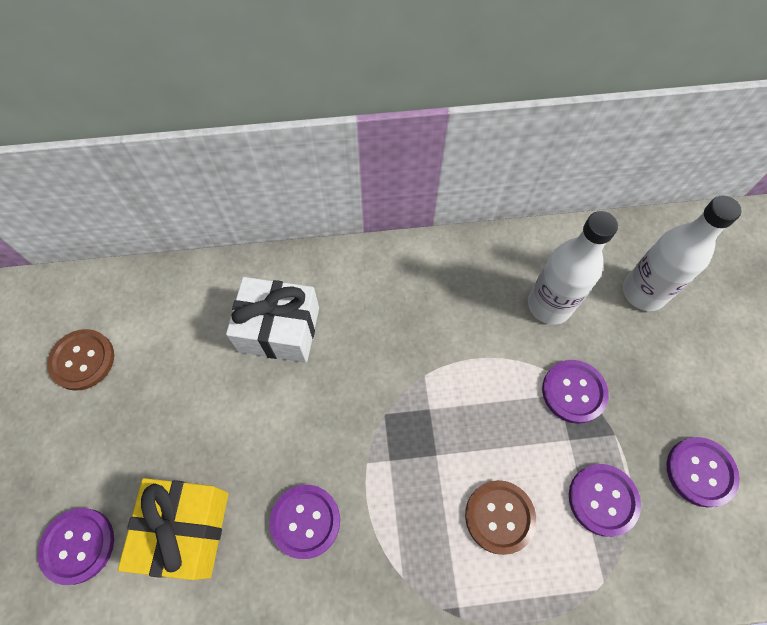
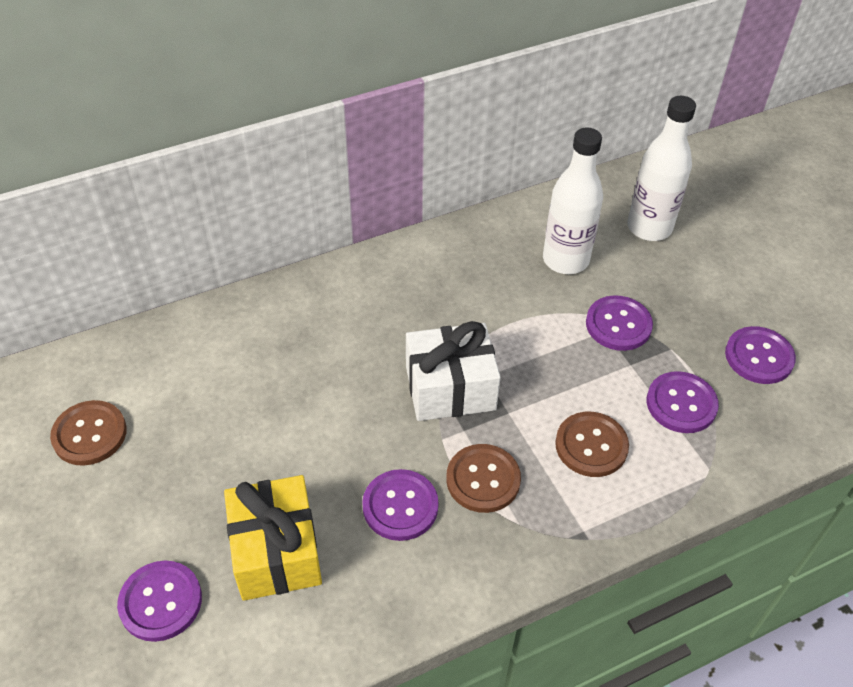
camera: 20 degrees left, 15 degrees down
white gift [226,277,319,363] -> white gift moved to [406,321,501,421]
none -> brown button [446,444,521,513]

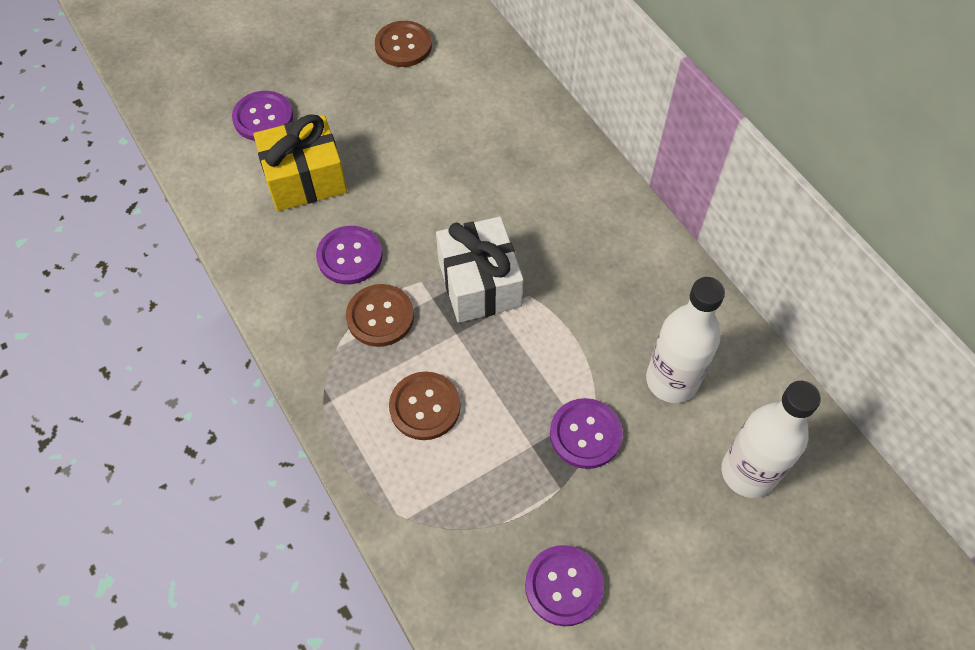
camera: 85 degrees right, 10 degrees up
purple button [647,371,719,433] -> none

